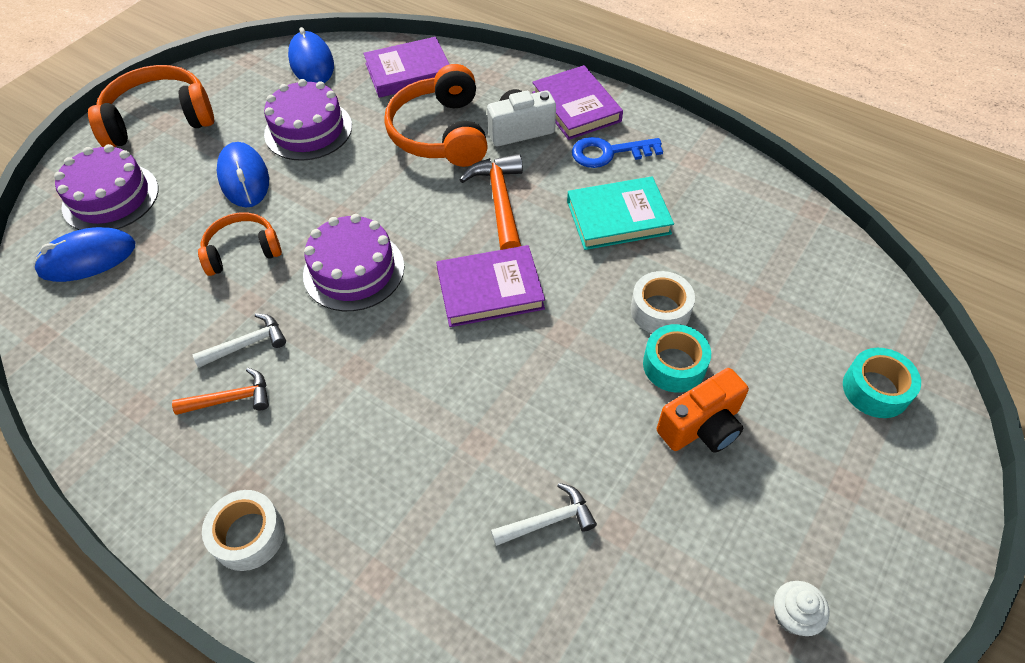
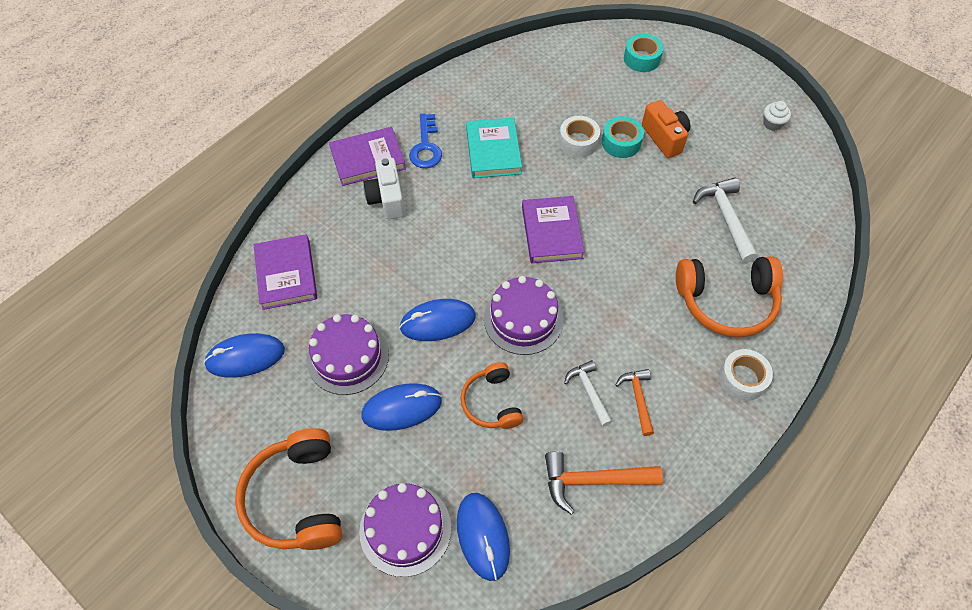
camera: 85 degrees left, 5 degrees up
orange headphones [384,64,488,167] -> orange headphones moved to [676,256,783,337]
orange hammer [459,154,523,250] -> orange hammer moved to [545,451,663,514]
white hammer [491,483,597,546] -> white hammer [693,178,758,263], size x1.59
none -> blue mouse [399,299,476,341]

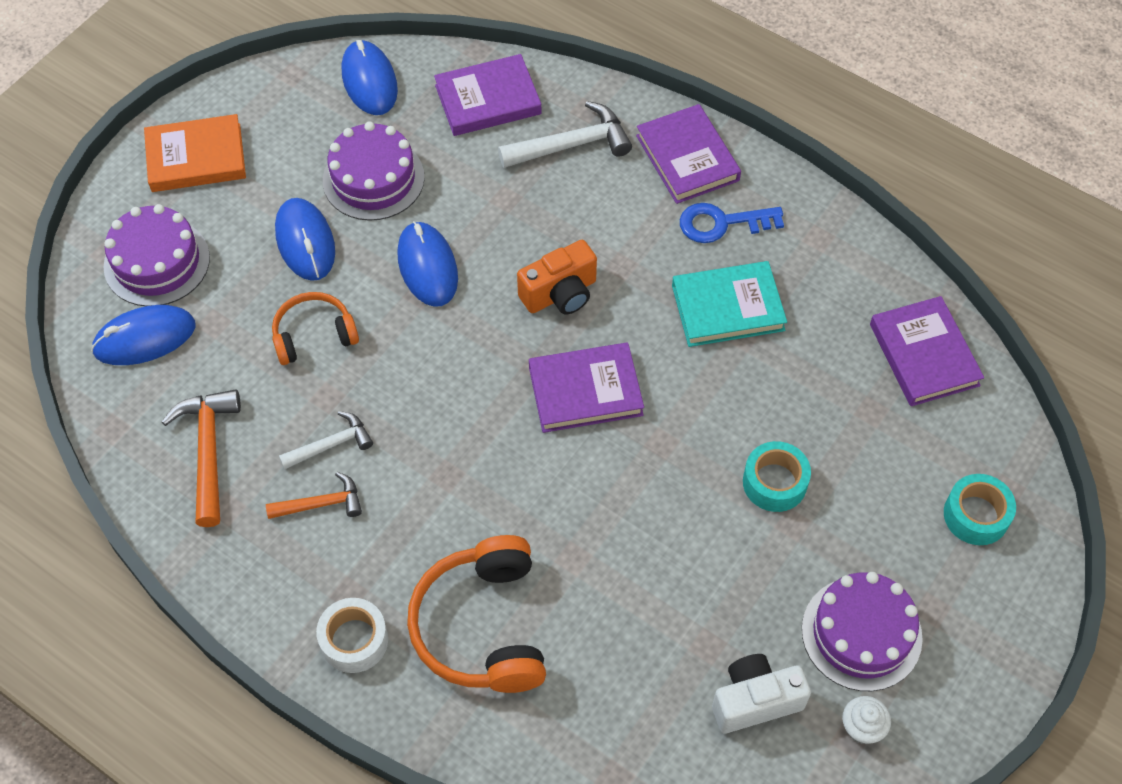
camera: 85 degrees right, 0 degrees up
orange headphones [235,428,342,550] -> orange book [144,114,246,192]
white camera [363,158,405,219] -> white camera moved to [712,654,811,734]
purple cake [484,276,563,355] -> purple cake moved to [802,572,923,691]
white tape [559,116,600,158] -> none
orange camera [642,100,690,158] -> orange camera moved to [517,240,597,314]
white hammer [693,178,758,263] -> white hammer moved to [498,101,632,168]
none -> purple book [870,296,984,406]

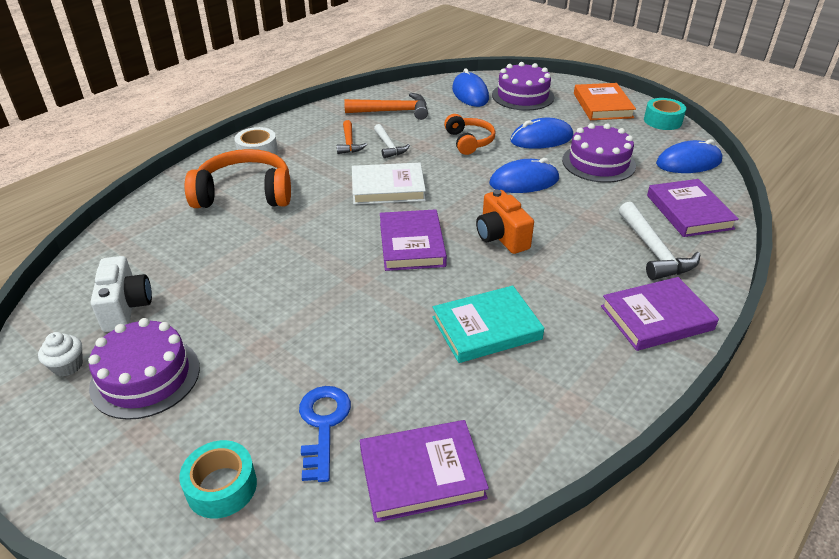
camera: 95 degrees right, 20 degrees down
turquoise book [672,261,787,347] -> turquoise book turned 75 degrees clockwise [433,286,544,363]
blue key [680,203,784,243] -> blue key moved to [299,386,351,482]
turquoise tape [743,441,811,512] -> turquoise tape moved to [644,98,686,130]
none -> white book [352,163,426,205]

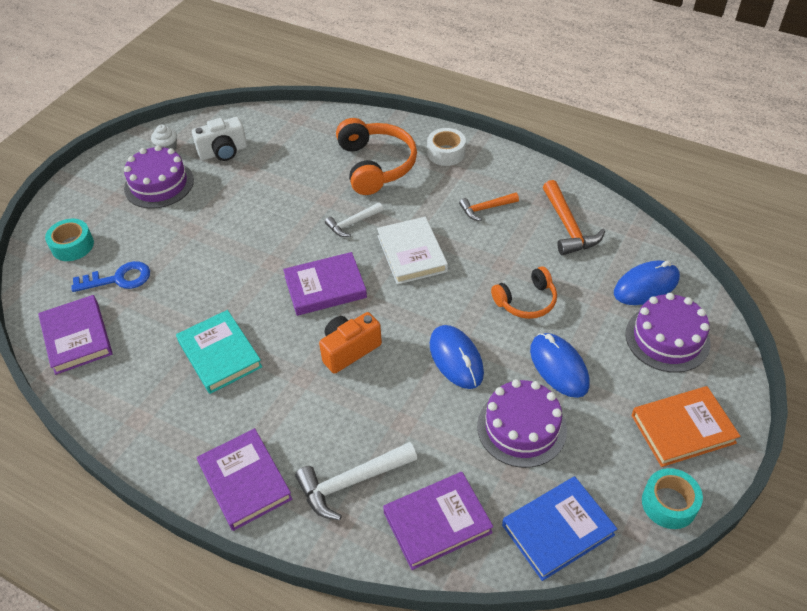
camera: 80 degrees right, 10 degrees up
white hammer [374,124,410,158] -> white hammer moved to [325,202,383,237]
blue mouse [656,139,722,173] -> blue book [502,476,617,581]

